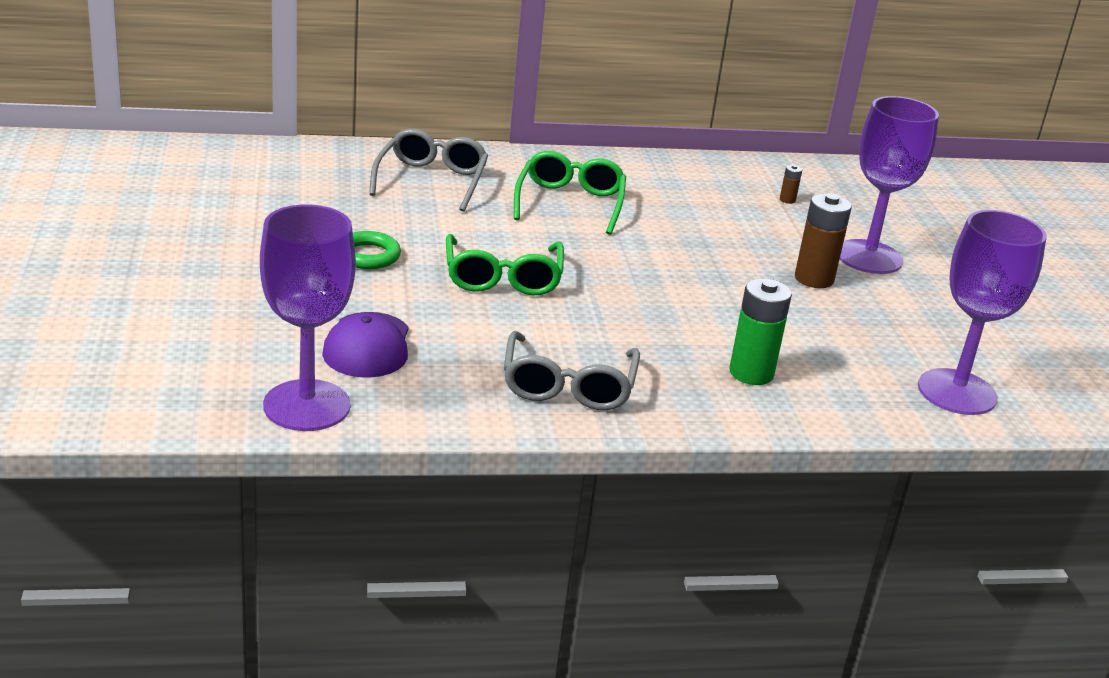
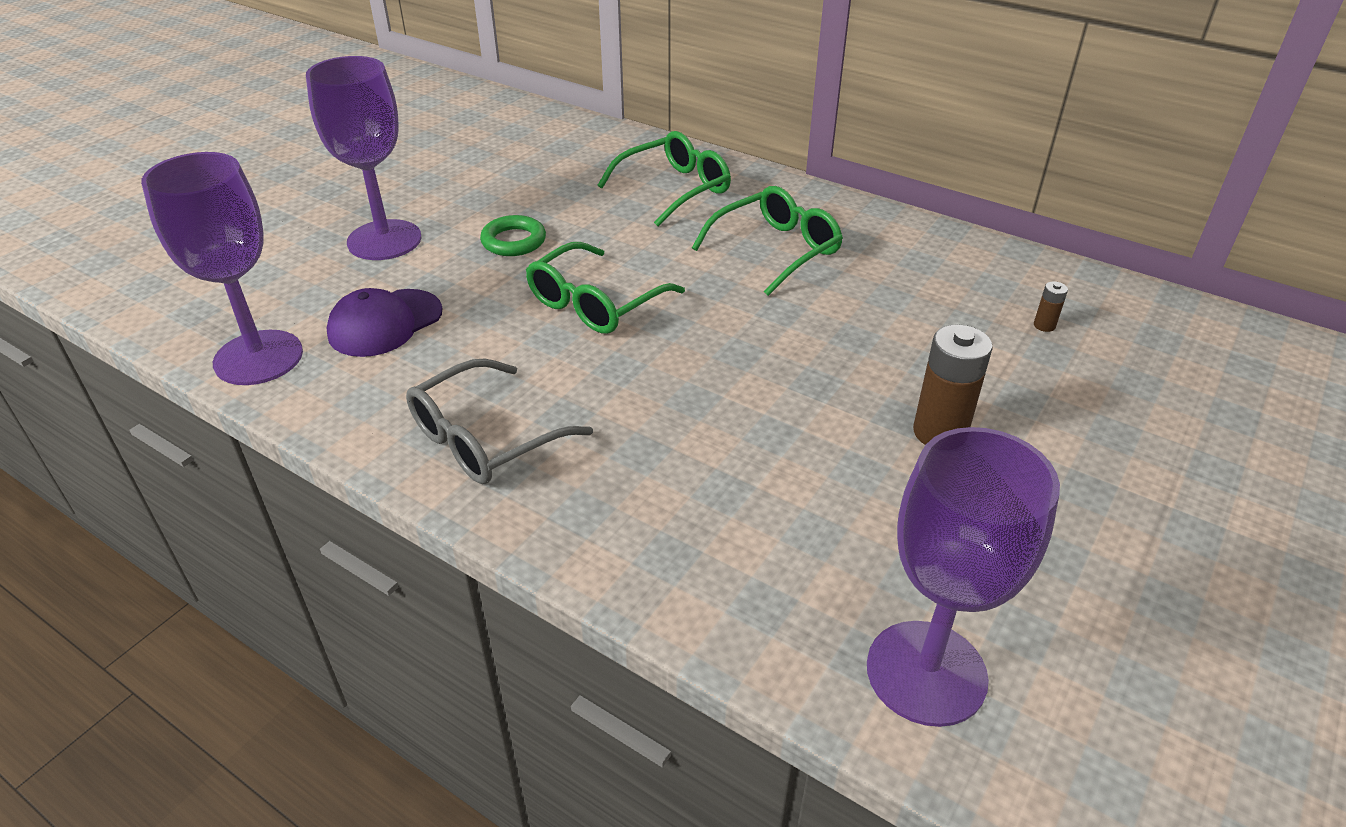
camera: 45 degrees right, 10 degrees up
grey glasses [369,129,488,212] -> green glasses [598,131,731,227]
green battery [729,278,792,385] -> none
purple goblet [840,96,939,274] -> purple goblet moved to [306,56,421,260]

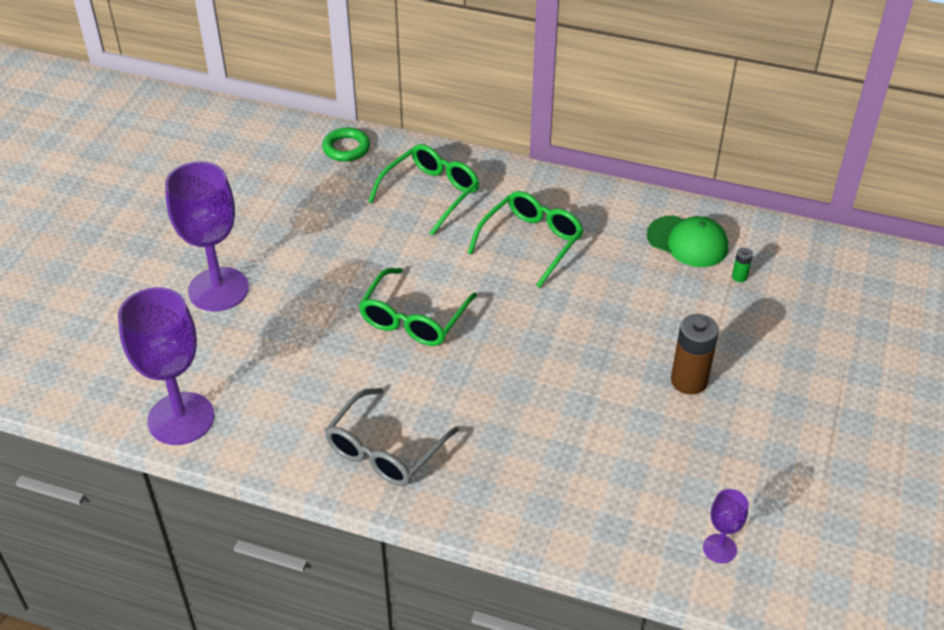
camera: 15 degrees left, 5 degrees up
purple cap [326,288,443,357] -> none
green ring [480,215,546,256] -> green ring moved to [322,127,370,162]
purple goblet [867,427,1060,727] -> purple goblet [703,489,749,563], size x0.47
brown battery [1034,281,1068,332] -> green battery [732,248,753,282]
none -> green cap [647,215,728,267]

